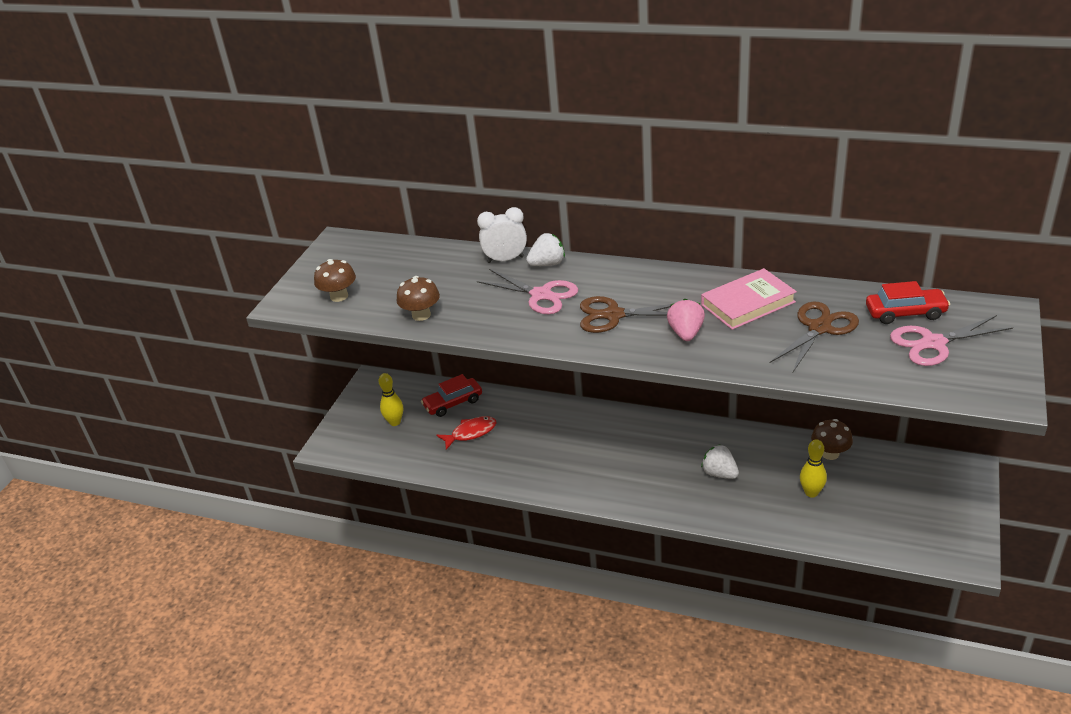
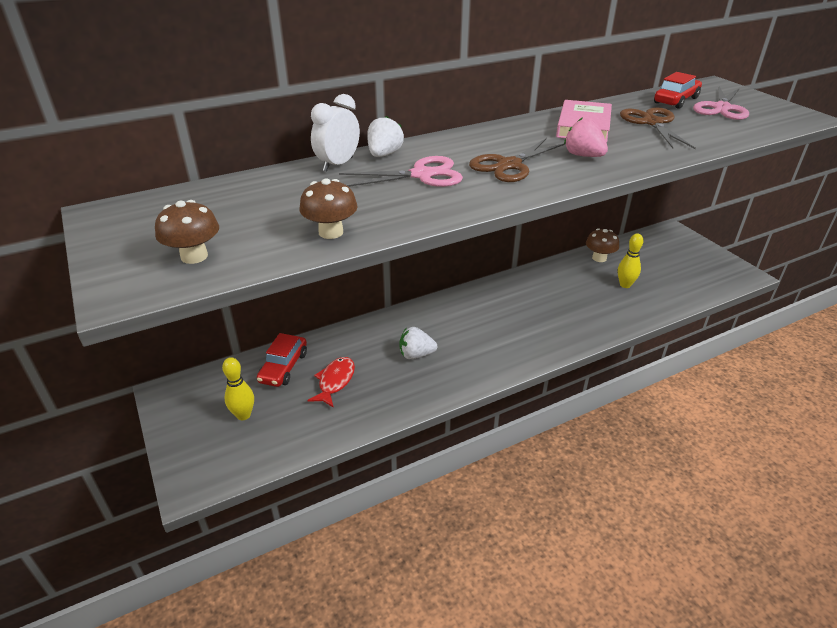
camera: 50 degrees left, 0 degrees up
white strawberry [701,445,739,479] -> white strawberry moved to [399,327,437,359]

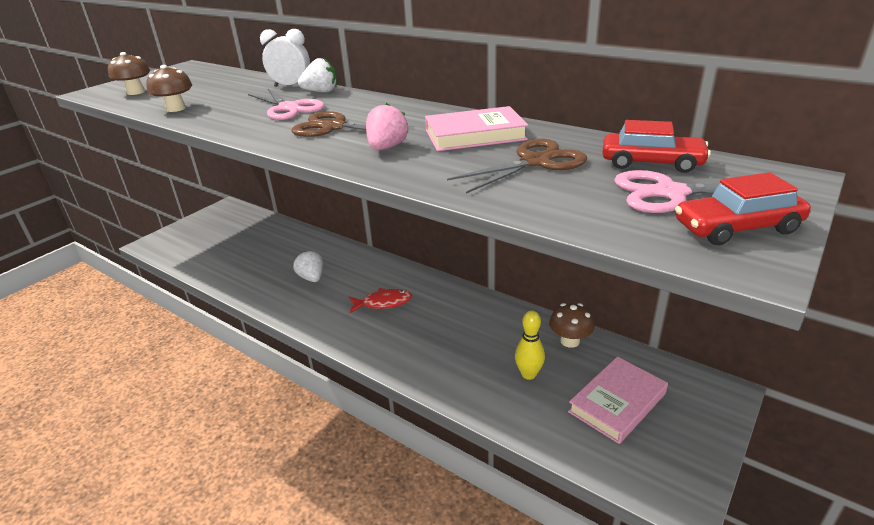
camera: 65 degrees right, 5 degrees down
yellow bowling pin [222,357,254,420] -> none
red car [257,333,307,387] -> red car moved to [675,172,811,245]
red fish [307,357,355,408] -> red fish moved to [349,288,412,313]
none -> pink book [568,357,668,444]

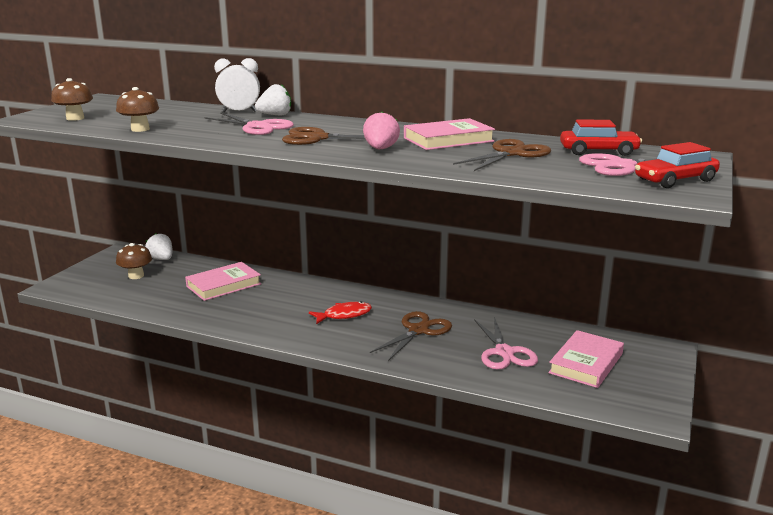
camera: 15 degrees left, 10 degrees down
white strawberry [293,251,323,282] -> white strawberry moved to [145,233,172,260]
yellow bowling pin [515,310,545,380] -> pink scissors [474,317,538,369]
brown mushroom [549,303,595,348] -> brown mushroom moved to [116,243,152,279]
none -> pink book [185,262,261,301]
none -> brown scissors [370,311,452,361]

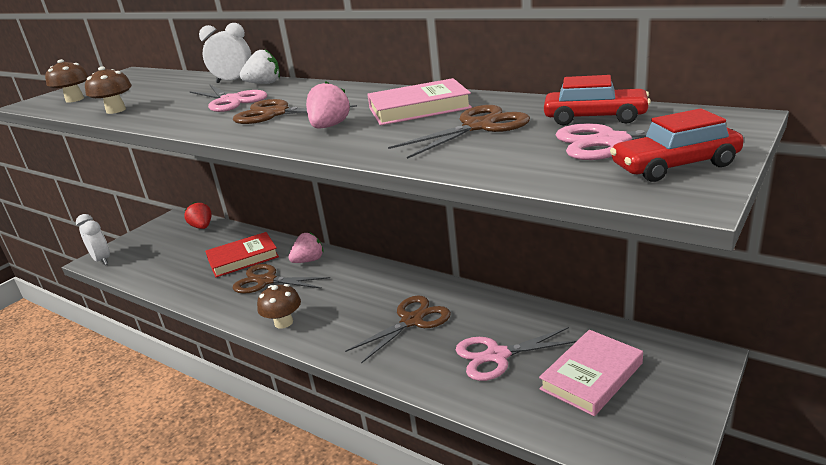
camera: 15 degrees right, 5 degrees up
brown mushroom [116,243,152,279] -> brown mushroom moved to [257,284,301,329]
white strawberry [145,233,172,260] -> red strawberry [184,202,211,229]
pink book [185,262,261,301] -> red book [205,232,279,277]
red fish [309,301,372,324] -> none
pink scissors [474,317,538,369] -> pink scissors turned 75 degrees clockwise [456,327,577,381]
none -> white clock [76,214,110,265]
none -> brown scissors [233,264,330,294]
none -> pink strawberry [288,232,323,263]

